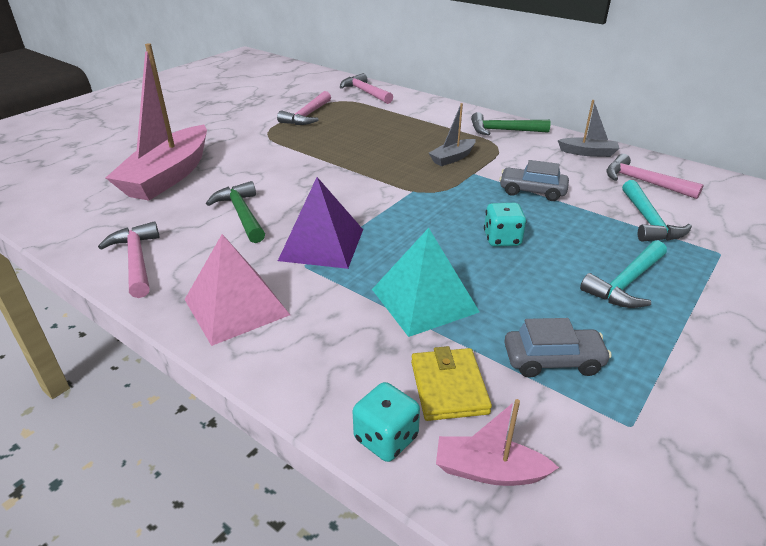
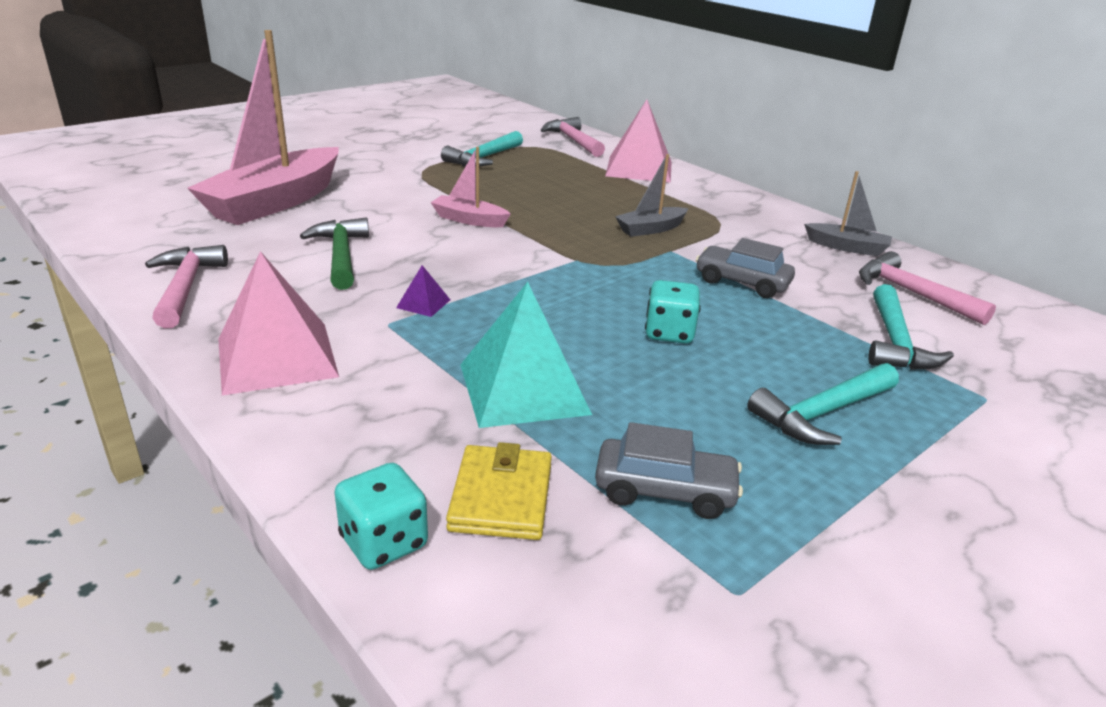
camera: 10 degrees right, 5 degrees down
pink hammer [277,91,331,125] -> turquoise hammer [441,131,523,167]
purple pyramid [278,177,363,269] -> purple pyramid [396,265,450,317], size x0.42
pink boat [436,399,559,486] -> pink boat moved to [430,147,511,227]
green hammer [471,112,551,135] -> none
none -> pink pyramid [605,99,671,183]

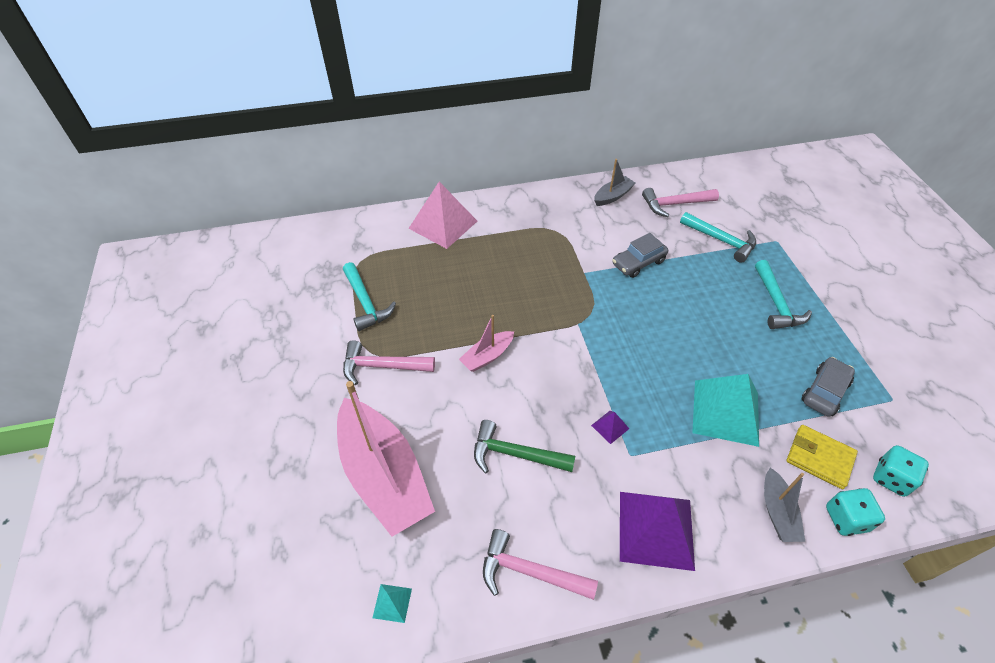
camera: 60 degrees left, 20 degrees up
pink pyramid [218,251,339,396] -> purple pyramid [620,492,695,571]
pink hammer [541,117,605,157] -> pink hammer moved to [343,340,435,385]
grey boat [615,154,689,237] -> grey boat moved to [764,467,806,542]
turquoise dice [645,280,701,344] -> turquoise dice moved to [873,445,929,497]
none -> turquoise pyramid [373,584,412,623]

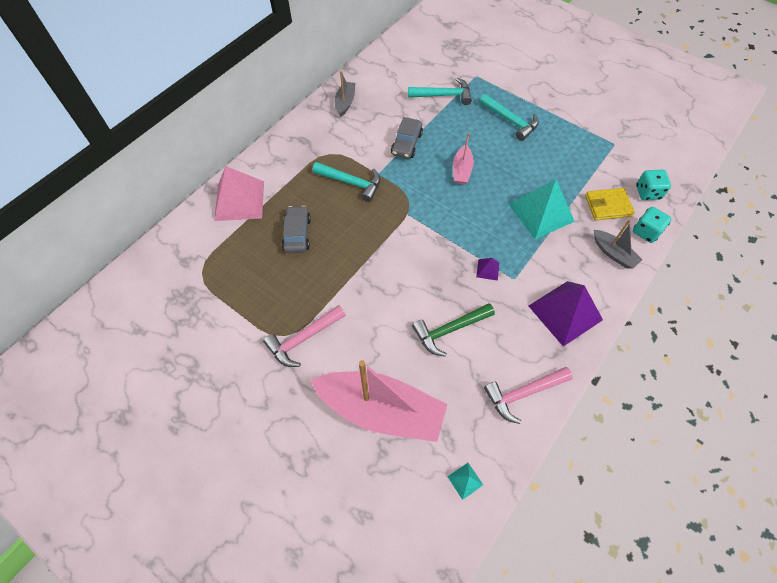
camera: 40 degrees left, 10 degrees up
turquoise hammer [343,262,396,331] -> turquoise hammer moved to [313,162,380,202]
pink boat [459,315,514,372] -> pink boat moved to [453,133,474,184]
pink hammer [642,188,719,217] -> none
grey car [802,357,855,417] -> grey car moved to [282,206,311,253]

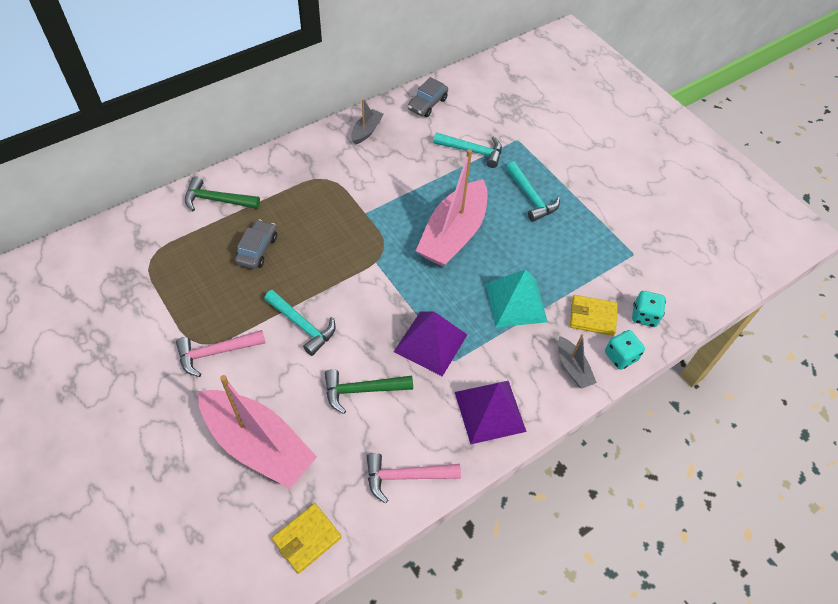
camera: 15 degrees right, 5 degrees down
pink pyramid [214,166,264,221] -> green hammer [185,176,260,211]
turquoise hammer [313,162,380,202] -> turquoise hammer moved to [264,290,336,356]
grey car [391,117,423,159] -> grey car moved to [408,77,448,117]
turquoise pyramid [447,463,483,500] -> yellow wallet [272,503,341,574]
pink boat [453,133,474,184] -> pink boat [416,149,488,267], size x2.14
purple pyramid [476,258,499,281] -> purple pyramid [394,311,467,376], size x2.37

